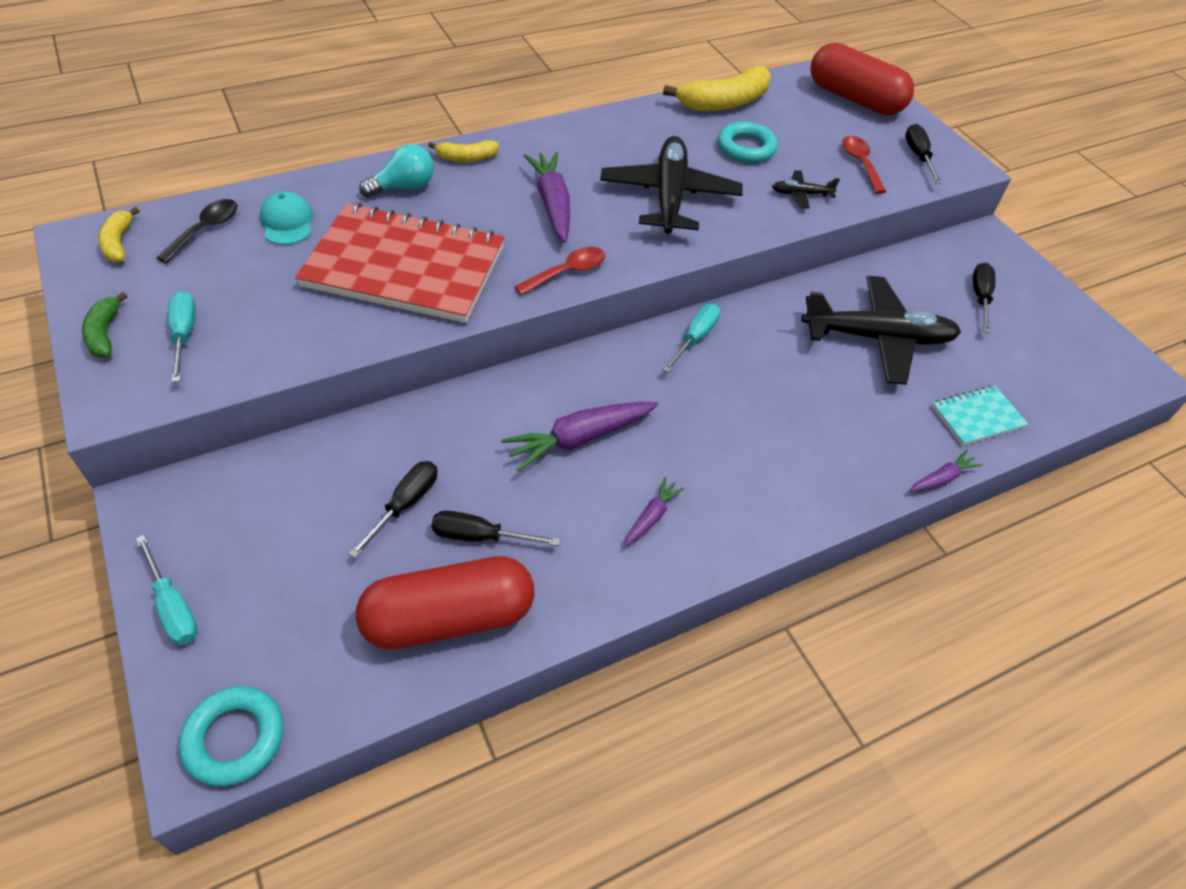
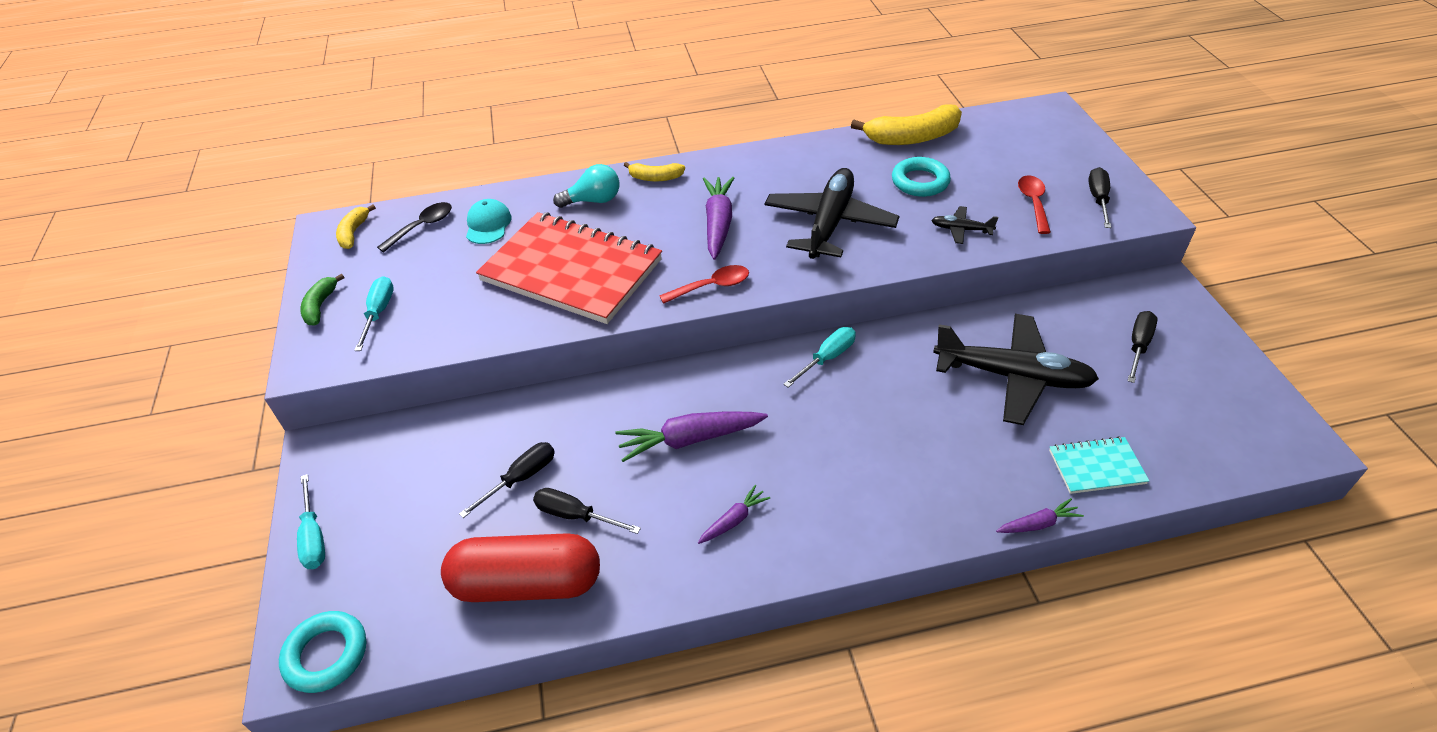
camera: 20 degrees right, 5 degrees down
red capsule [810,43,914,115] -> none

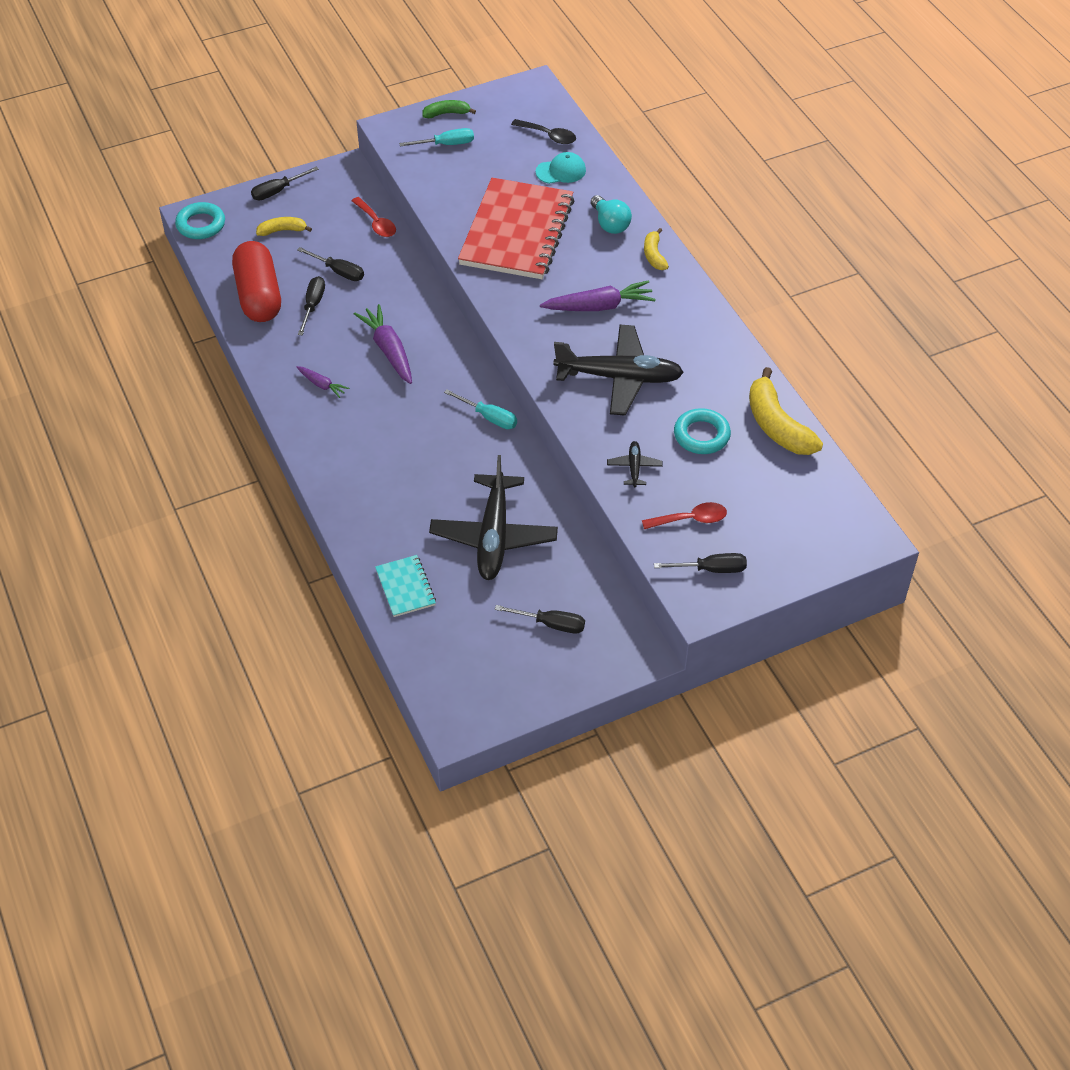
camera: 75 degrees right, 5 degrees up
turquoise screwdriver [297,474,325,569] -> black screwdriver [251,166,319,200]
yellow banana [336,205,376,249] -> yellow banana moved to [256,217,312,236]
red spoon [659,265,749,304] -> red spoon moved to [351,197,396,237]
purple carrot [996,498,1084,533] -> none

